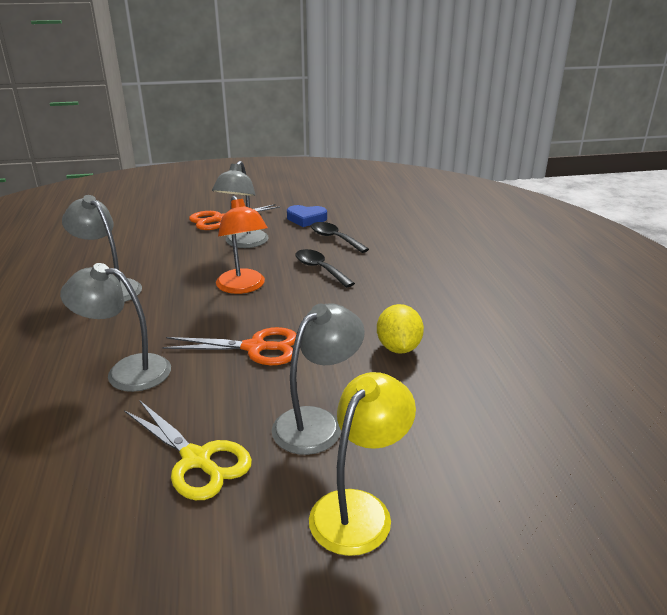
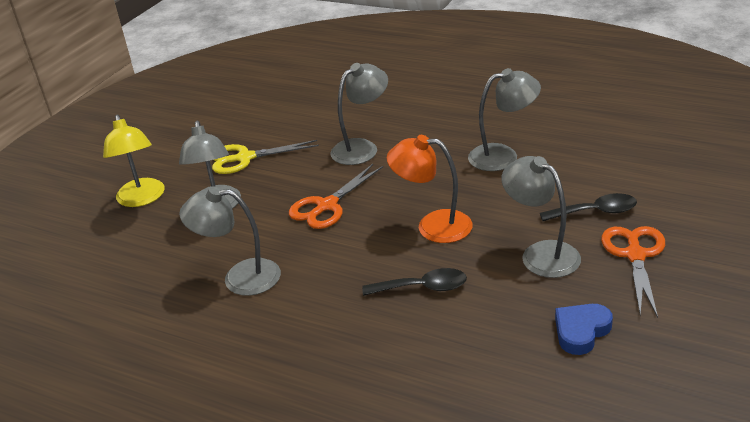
camera: 130 degrees right, 5 degrees up
black spoon [311,222,369,253] -> black spoon moved to [540,193,637,221]
yellow lemon [377,304,424,354] -> grey lamp [179,186,281,296]

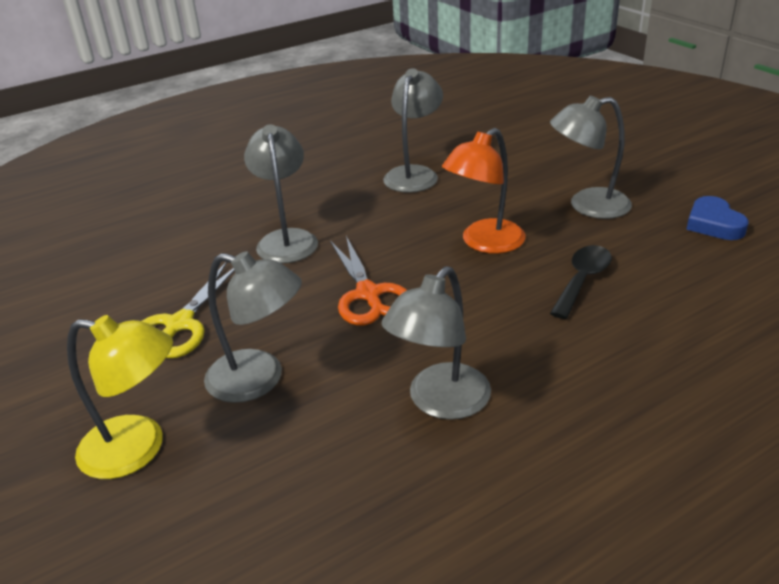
camera: 60 degrees left, 0 degrees up
black spoon [540,193,637,221] -> none
orange scissors [601,226,665,318] -> none

